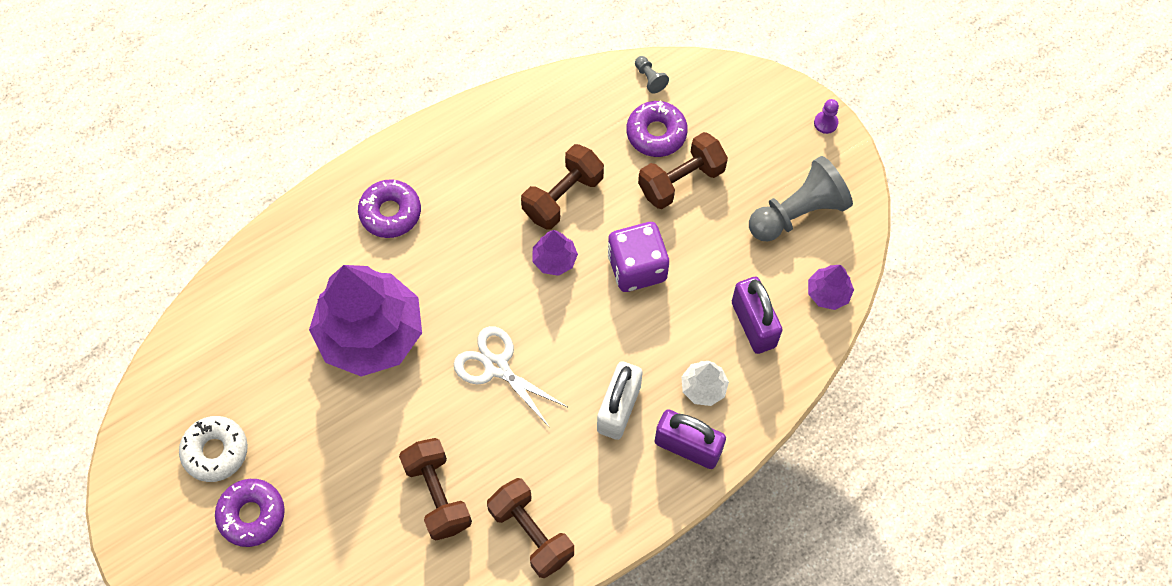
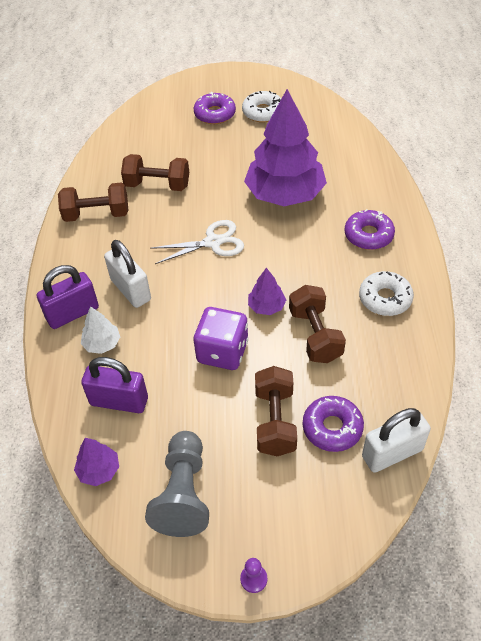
camera: 125 degrees right, 15 degrees down
grey pawn [635,56,669,94] -> white padlock [362,408,431,473]
none -> white donut [359,271,414,316]

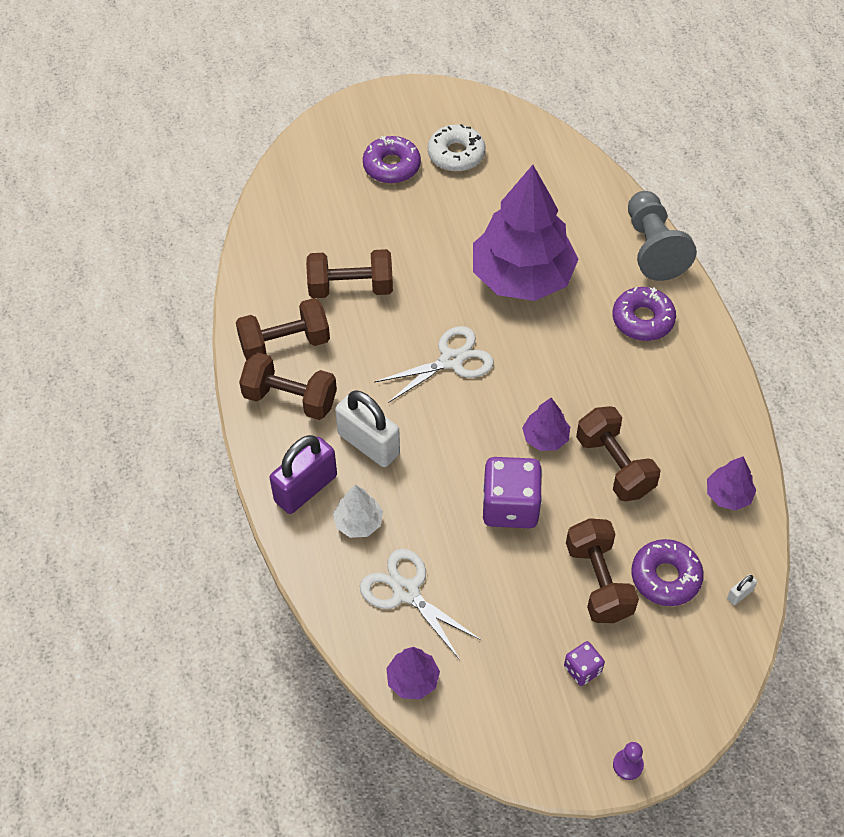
camera: 15 degrees left, 5 degrees up
purple padlock [81,357,148,413] -> white scissors [360,549,482,660]
grey pawn [145,431,209,537] -> grey pawn moved to [628,191,697,281]
white donut [359,271,414,316] -> none
white padlock [362,408,431,473] -> white padlock [727,574,757,605], size x0.40
none -> brown dumbbell [239,352,337,420]
none -> purple dice [564,641,605,686]
none -> purple tree [707,457,756,510]

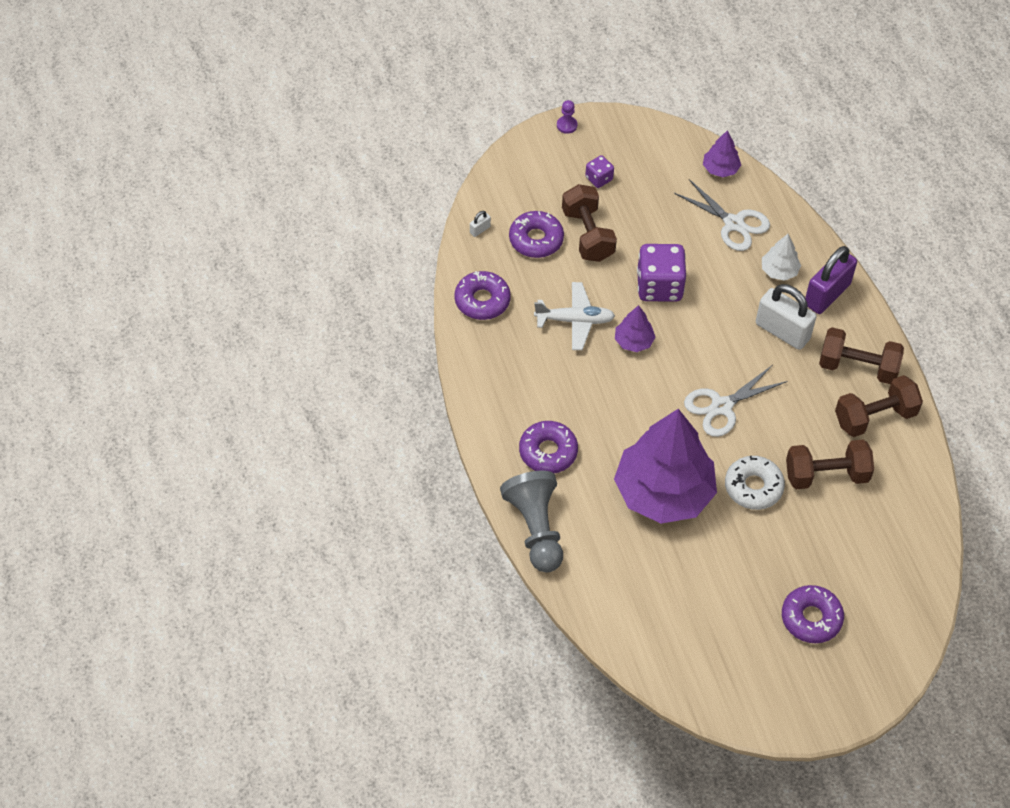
camera: 175 degrees right, 0 degrees up
white donut [428,124,486,172] -> white donut moved to [725,456,785,510]
brown dumbbell [576,406,661,501] -> white plane [534,282,615,350]
purple tree [707,457,756,510] -> purple donut [454,271,511,320]

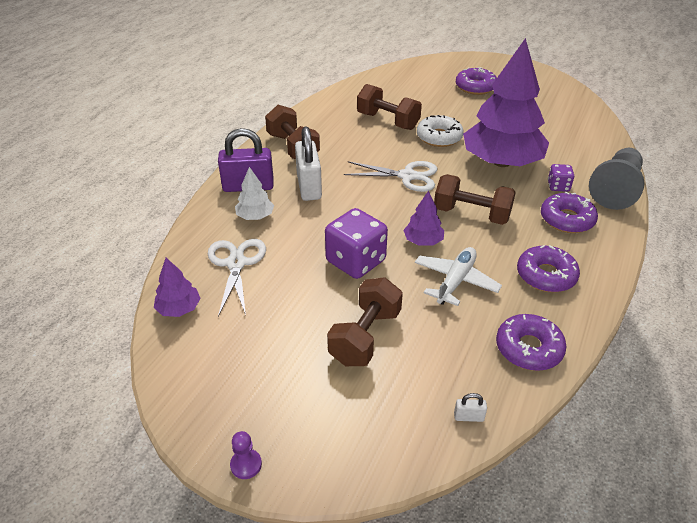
camera: 135 degrees left, 15 degrees down
purple donut [509,211,564,258] -> purple donut moved to [517,245,580,292]
white plane [534,282,615,350] -> white plane turned 75 degrees clockwise [415,247,502,306]
purple dice [585,155,614,188] -> purple dice moved to [548,164,574,192]
brown dumbbell [835,375,923,437] -> brown dumbbell moved to [434,174,516,225]

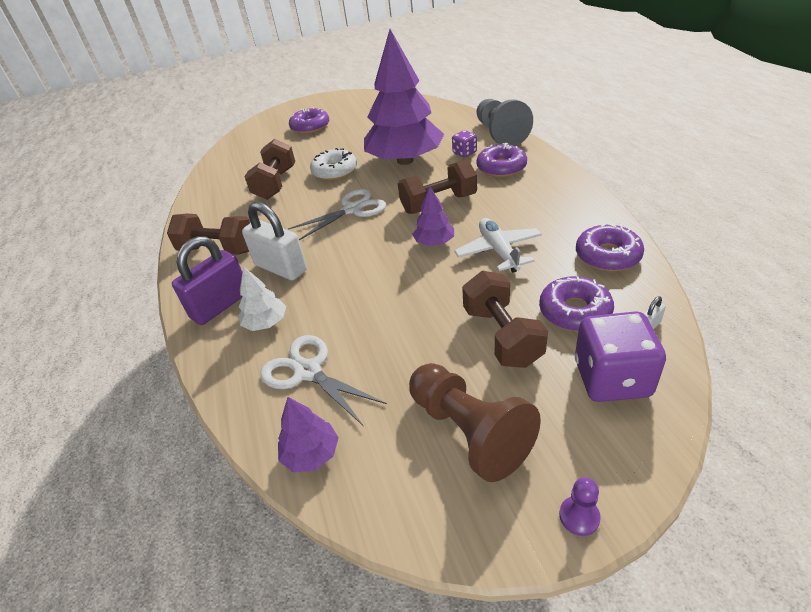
camera: 40 degrees left, 0 degrees up
purple dice [325,208,388,279] -> purple dice moved to [575,311,666,402]
brown dumbbell [357,84,422,130] -> brown dumbbell turned 75 degrees counterclockwise [244,139,295,200]
purple donut [517,245,580,292] -> purple donut moved to [539,276,614,331]
none -> brown pawn [409,363,541,482]

